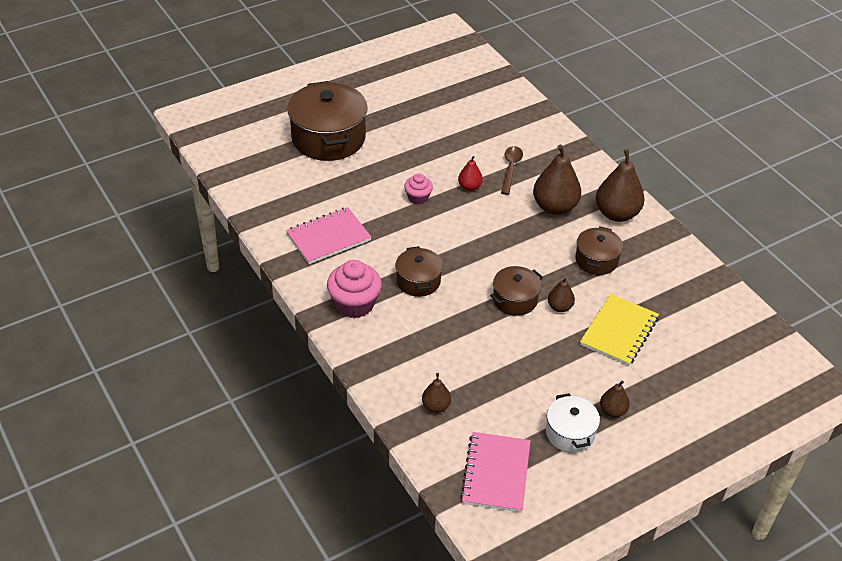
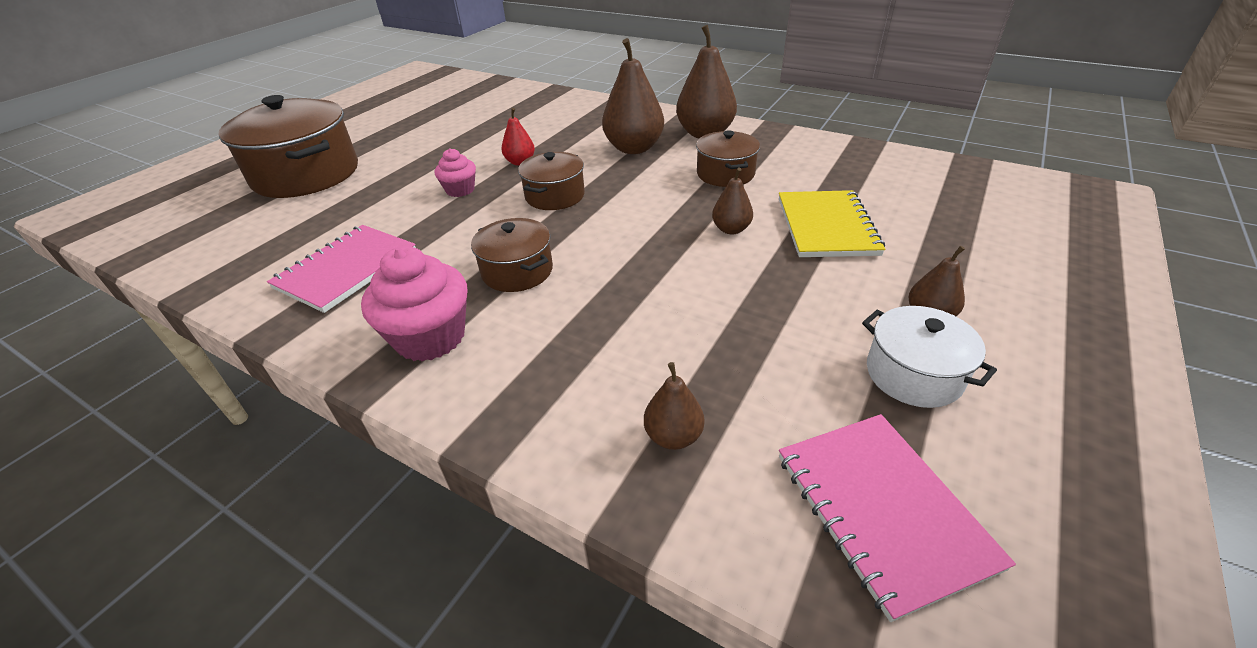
camera: 25 degrees left, 5 degrees down
brown pot [490,266,543,316] -> brown pot moved to [518,152,585,210]
brown spoon [501,146,523,195] -> none

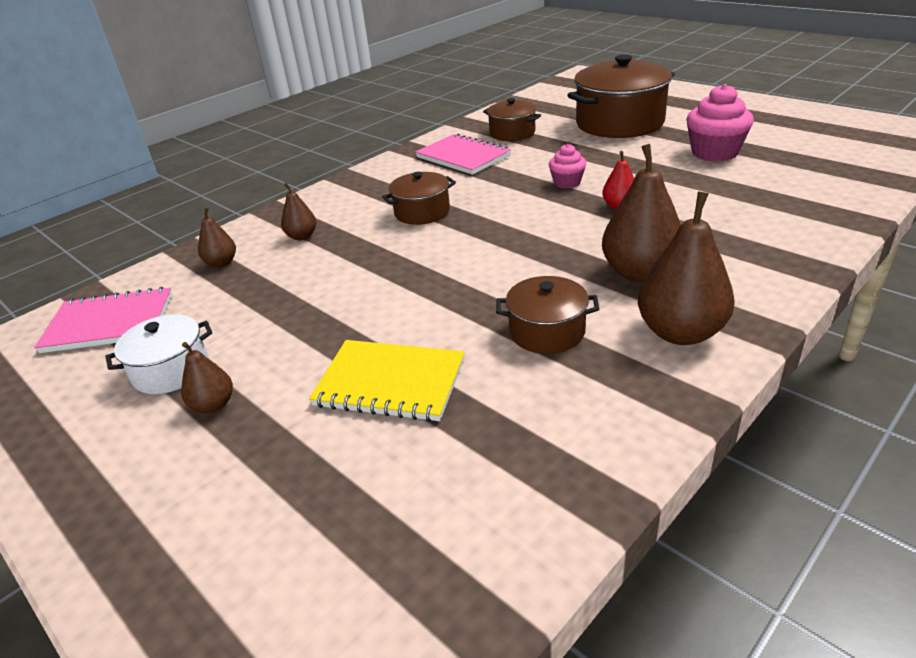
camera: 105 degrees right, 5 degrees down
pink cupcake [361,246,467,361] -> pink cupcake moved to [686,84,754,162]
brown pot [518,152,585,210] -> brown pot moved to [483,98,541,141]
brown pear [712,168,753,234] -> brown pear moved to [281,183,316,240]

